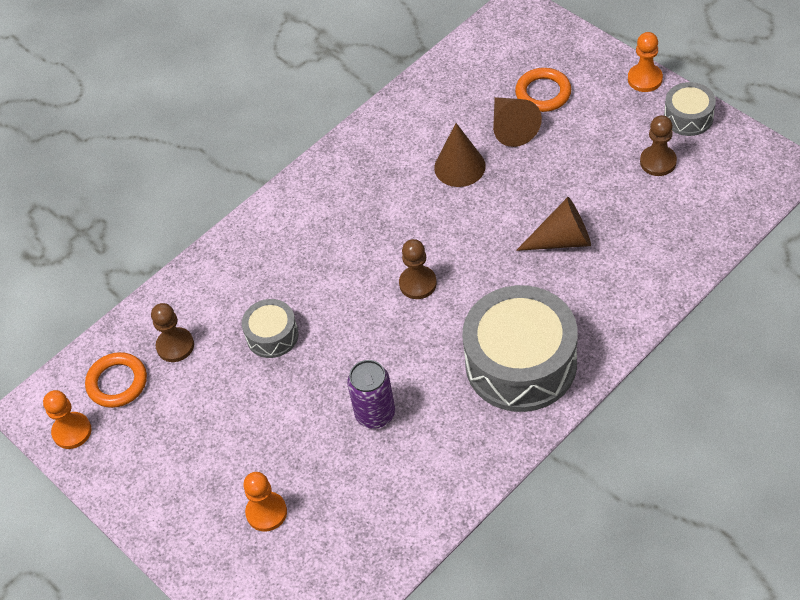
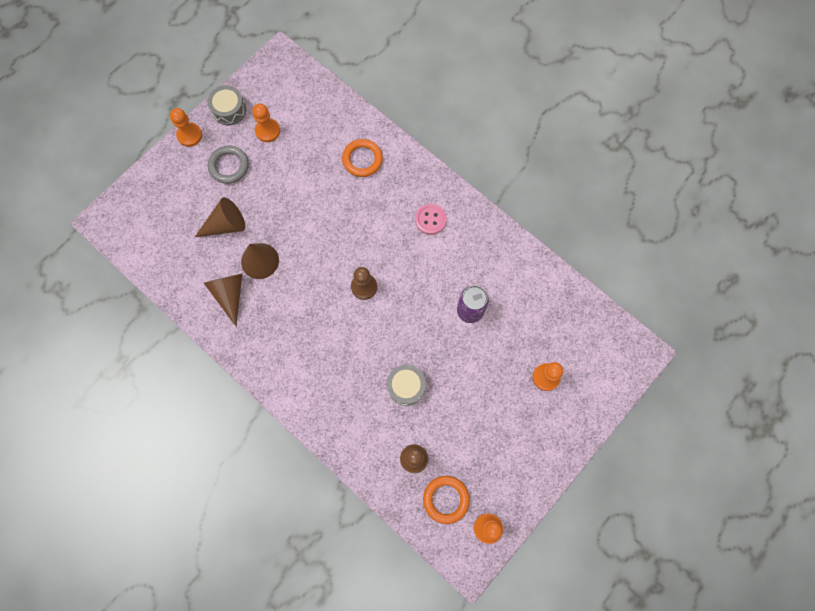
camera: 100 degrees left, 20 degrees up
grey drum [462,285,578,412] -> pink button [415,204,447,235]
orange ring [515,68,571,112] -> orange ring moved to [342,139,383,177]
brown cone [516,197,591,251] -> brown cone moved to [204,273,243,326]
brown pawn [640,115,677,176] -> orange pawn [252,103,280,142]
none -> grey ring [208,146,249,184]

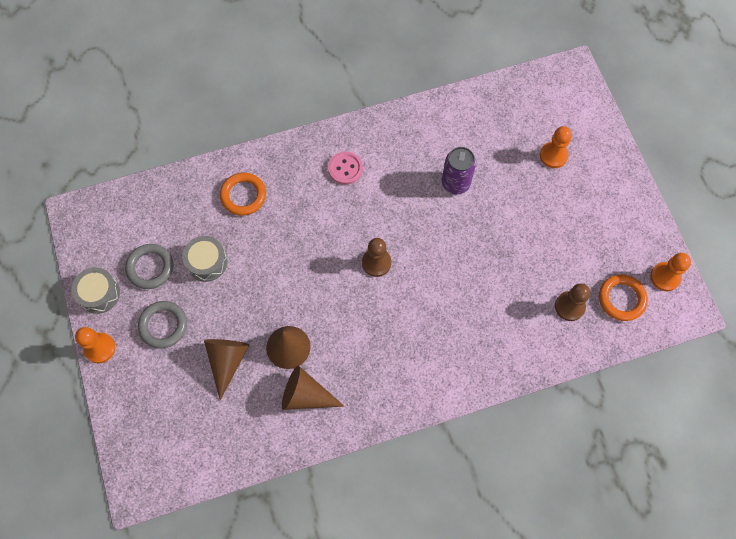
camera: 60 degrees left, 5 degrees down
orange pawn [252,103,280,142] -> grey ring [125,244,173,289]
grey drum [387,365,426,406] -> grey drum moved to [182,236,227,282]

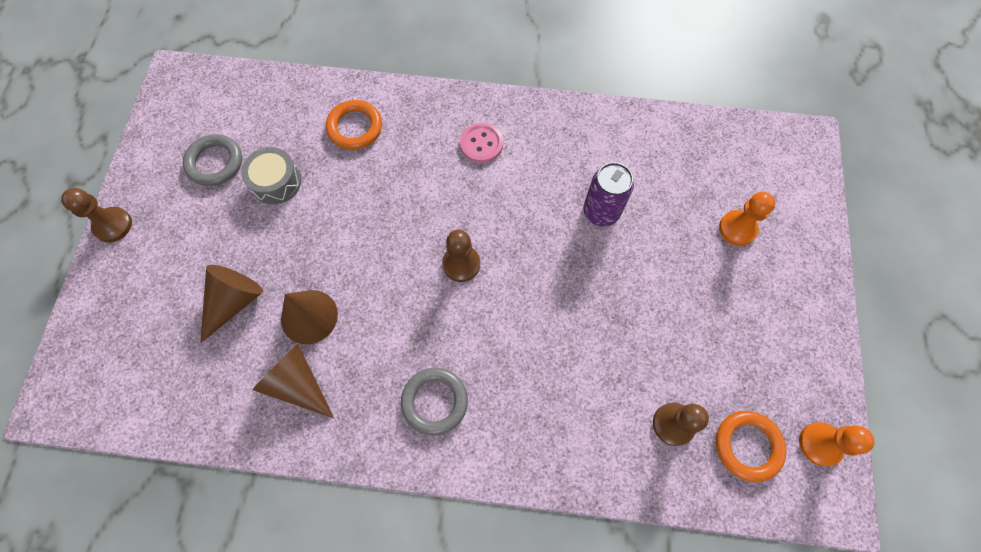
camera: 25 degrees right, 0 degrees up
grey drum [72,267,120,314] -> none
orange pawn [75,327,115,363] -> brown pawn [61,188,132,243]
grey ring [138,301,187,348] -> grey ring moved to [401,368,468,436]

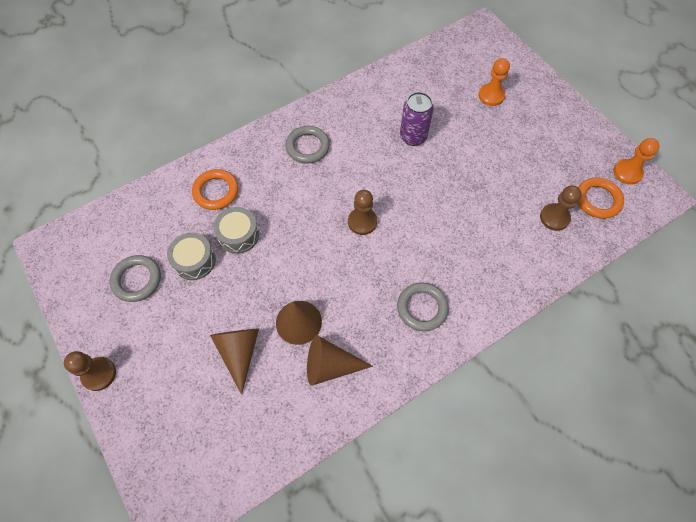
camera: 40 degrees left, 5 degrees down
pink button [460,123,503,163] -> grey ring [285,126,330,164]
none -> grey drum [214,207,259,254]

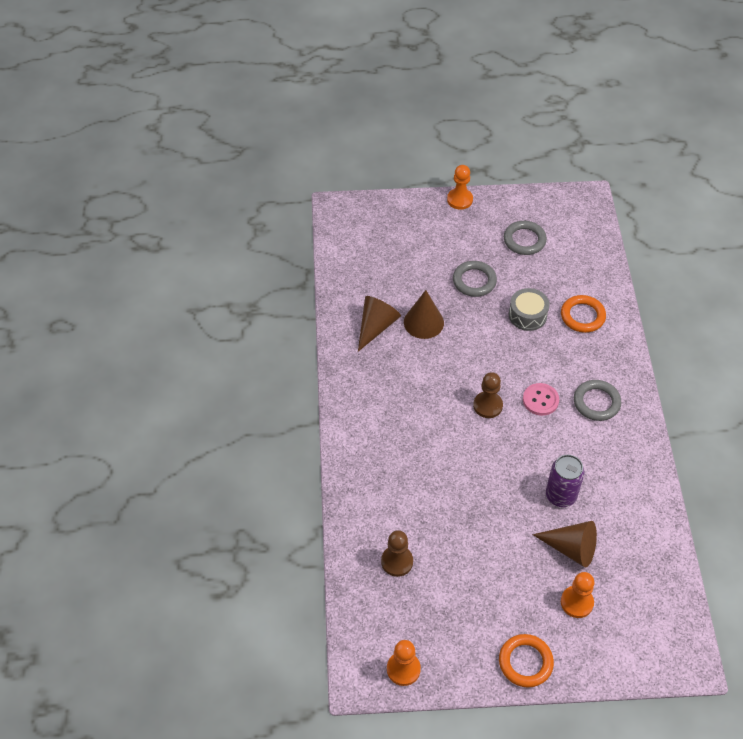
camera: 120 degrees right, 10 degrees down
brown pawn [64,351,116,391] -> orange pawn [447,165,473,210]
grey drum [167,233,216,280] -> none
brown cone [210,328,259,395] -> brown cone moved to [532,521,597,567]
grey ring [397,282,449,331] -> grey ring moved to [453,261,497,297]
orange ring [578,177,624,219] -> orange ring moved to [499,634,554,688]
none -> pink button [523,383,559,416]

